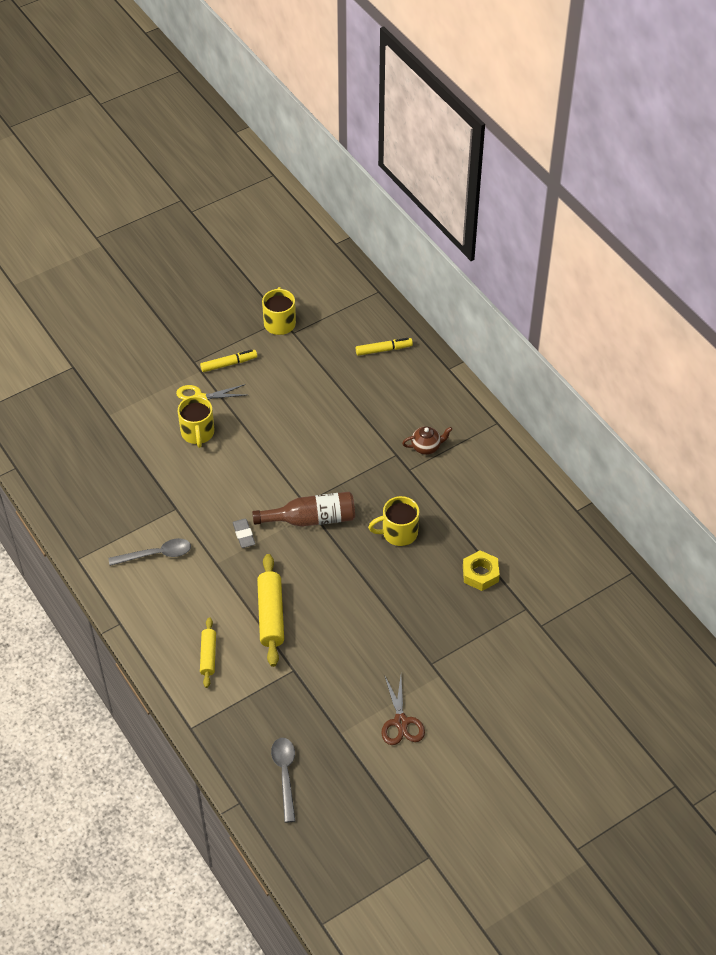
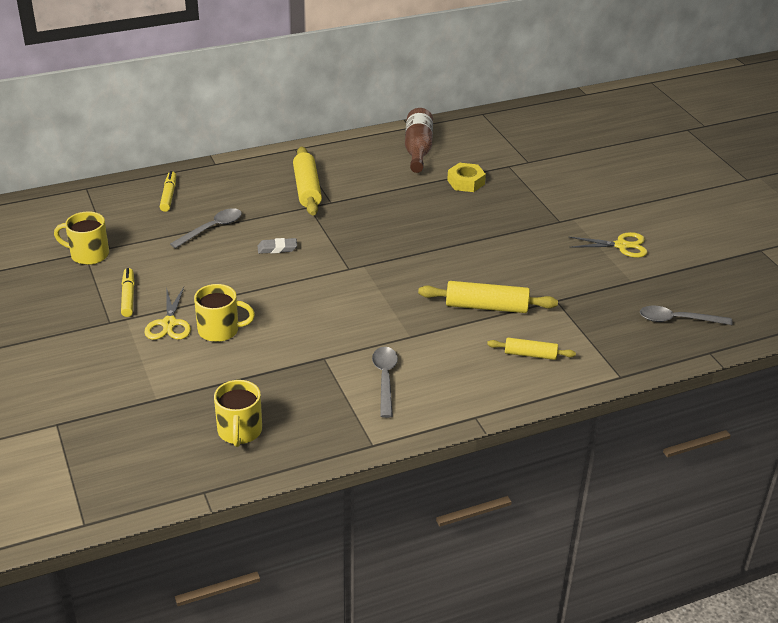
camera: 80 degrees left, 15 degrees down
grey eraser [233,519,255,548] -> grey eraser moved to [258,238,297,254]
brown bottle [252,492,355,527] -> brown bottle moved to [405,108,433,173]
yellow mug [368,496,419,546] -> yellow mug moved to [214,380,262,447]
brown scissors [381,676,425,745] -> yellow scissors [569,232,647,258]
brown teapot [402,426,452,455] -> yellow rolling pin [293,147,322,216]
none -> grey spoon [170,208,242,249]

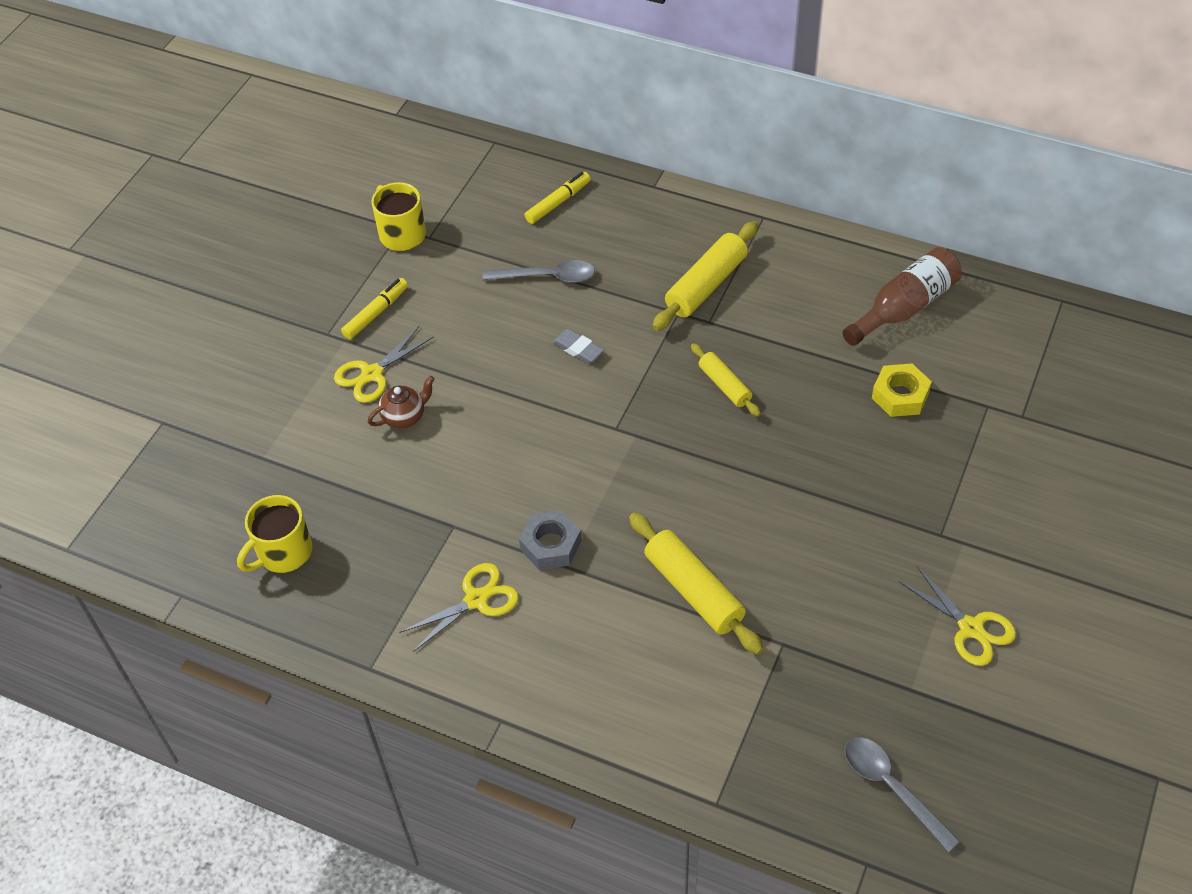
camera: 50 degrees right, 15 degrees up
yellow mug [194,284,255,342] -> brown teapot [368,376,435,429]
grey spoon [372,347,398,418] -> yellow scissors [399,563,519,652]
yellow rolling pin [487,338,576,360] -> yellow rolling pin moved to [691,343,761,417]
none -> grey nut [519,510,581,570]

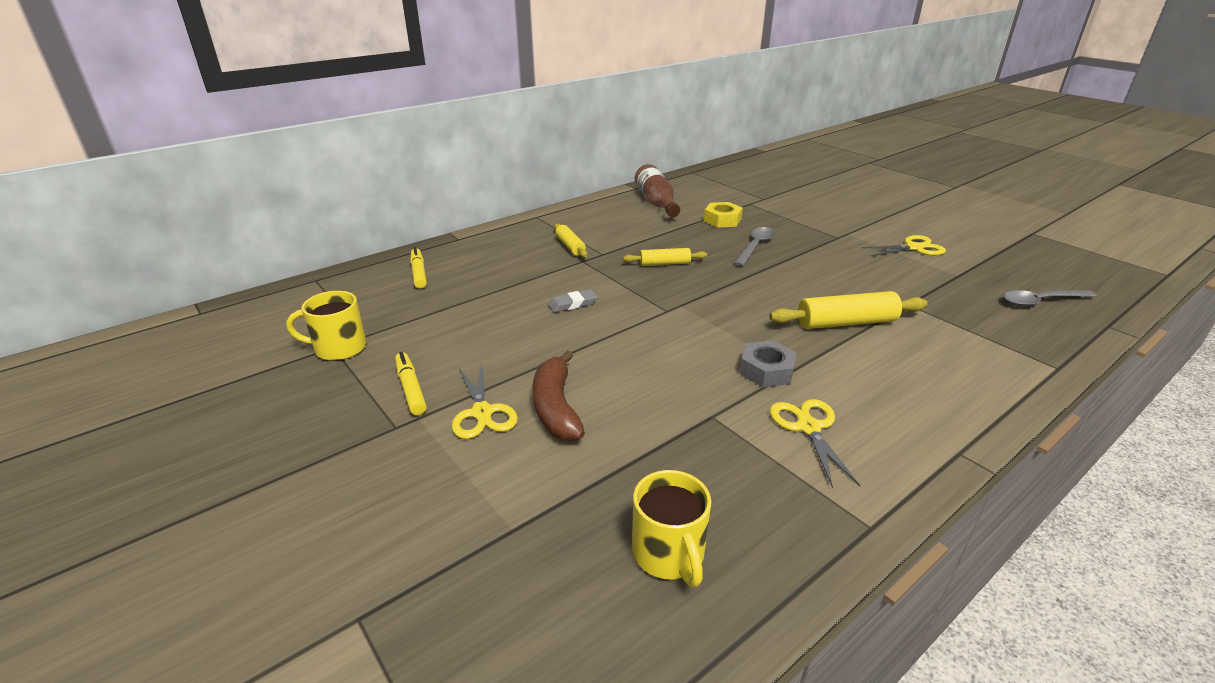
camera: 65 degrees left, 20 degrees down
brown teapot [368,376,435,429] -> brown banana [532,351,585,441]
grey spoon [483,260,595,283] -> grey spoon moved to [734,227,775,266]
yellow rolling pin [652,221,759,331] -> yellow rolling pin [554,223,588,258], size x0.61

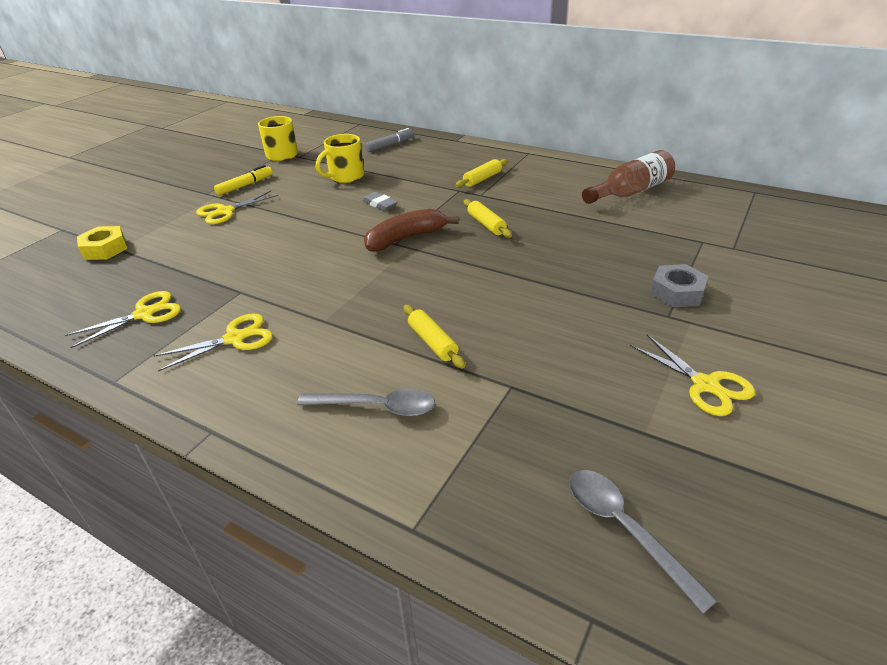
camera: 70 degrees right, 5 degrees up
yellow marker [410,247,427,288] -> grey marker [365,128,414,152]
brown banana [532,351,585,441] -> brown banana moved to [364,209,459,252]
yellow mug [632,470,711,587] -> yellow mug moved to [316,134,364,183]
yellow nut [704,202,743,228] -> yellow nut moved to [77,226,128,260]
grey spoon [734,227,775,266] -> grey spoon moved to [297,389,435,416]
grey nut [740,341,797,387] -> grey nut moved to [650,264,709,307]
yellow rolling pin [770,291,928,329] -> yellow rolling pin [403,305,465,369], size x0.61
none -> yellow scissors [65,291,181,348]

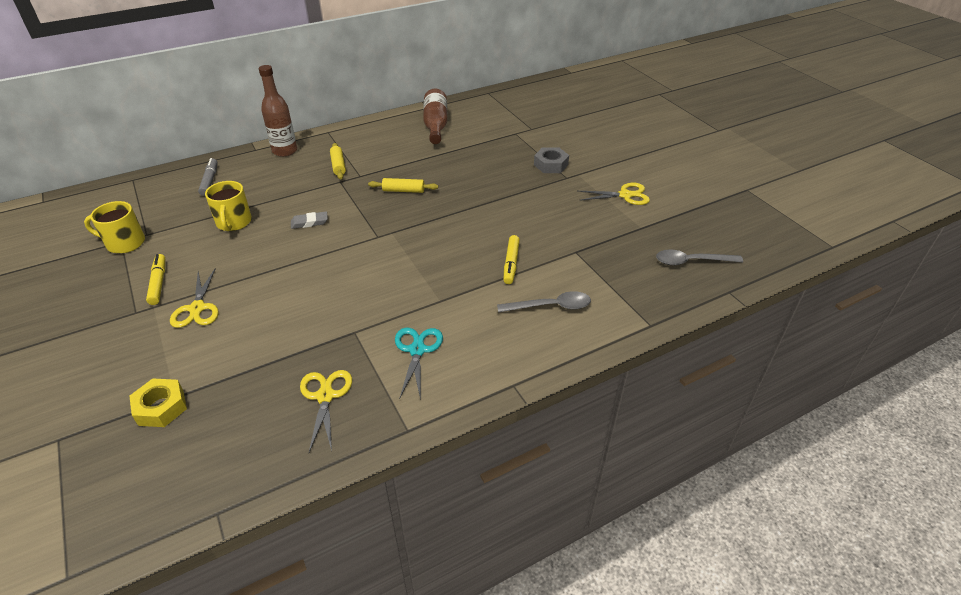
camera: 60 degrees left, 5 degrees up
yellow scissors [154,313,273,372] -> turquoise scissors [395,328,443,400]
grey spoon [297,389,435,416] -> grey spoon turned 45 degrees clockwise [497,291,591,313]
brown banana [364,209,459,252] -> none
yellow rolling pin [403,305,465,369] -> yellow marker [504,235,520,284]
none -> brown bottle [259,65,297,157]

